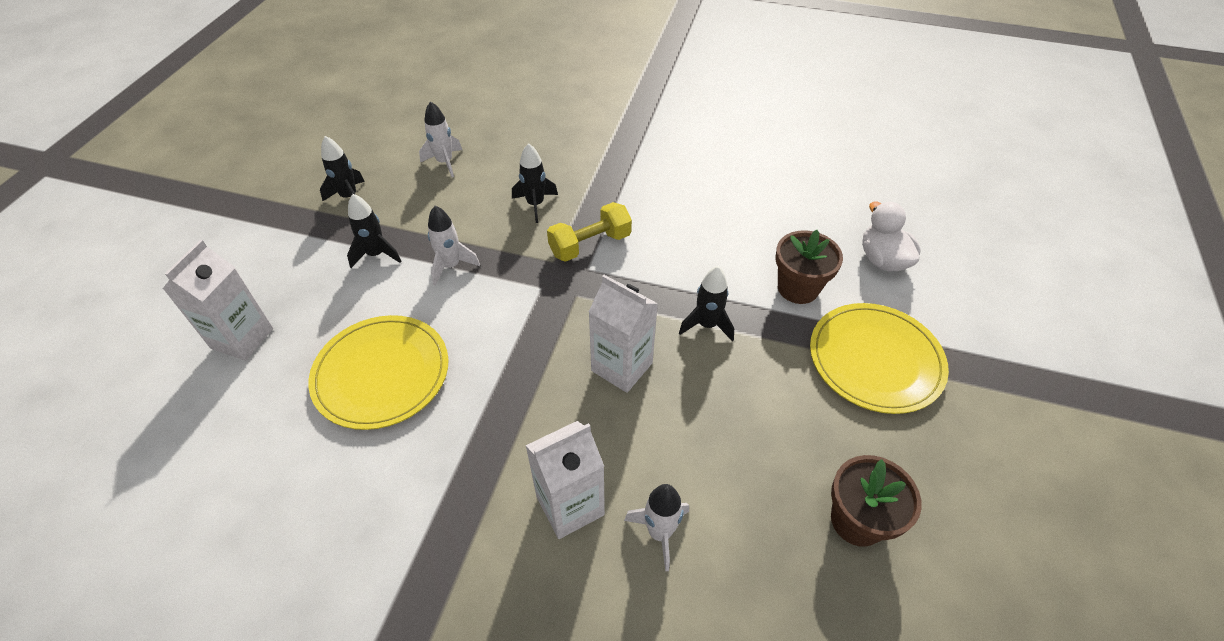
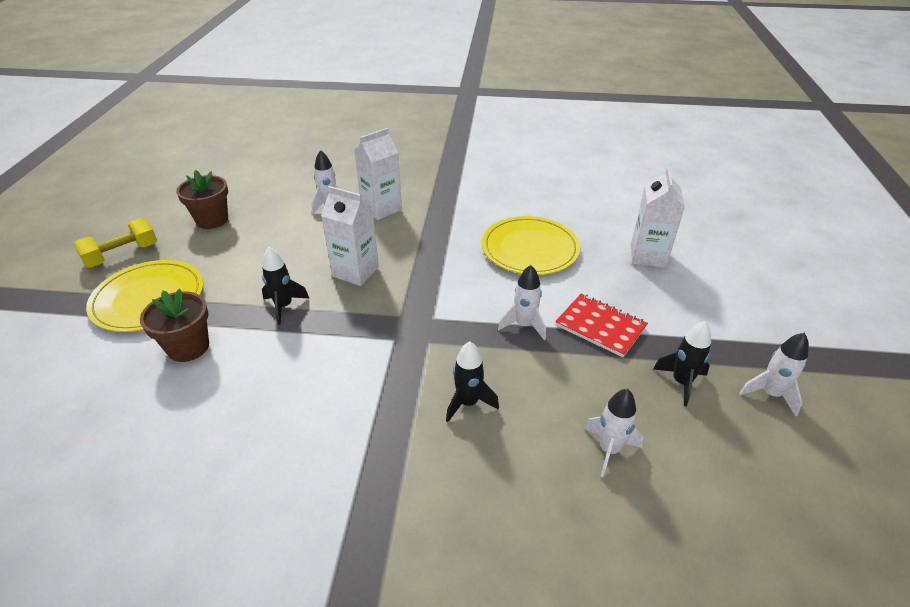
camera: 170 degrees right, 10 degrees down
black rocket [347,194,402,268] -> red notebook [555,294,648,357]
yellow dumbbell [547,202,632,262] -> yellow dumbbell moved to [74,217,157,268]
white duck [862,202,921,271] -> none
none -> white rocket [739,333,809,416]

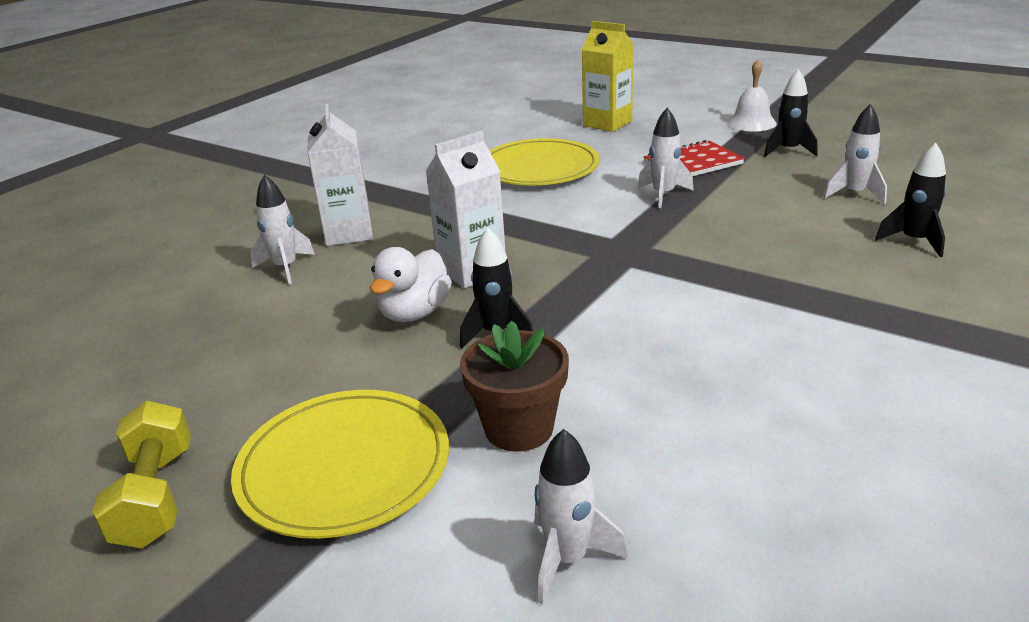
camera: 60 degrees left, 10 degrees down
brown flower pot [176,170,228,229] -> none
black rocket [446,341,499,422] -> black rocket moved to [875,143,947,257]
white carton [631,167,685,267] -> yellow carton [582,21,634,132]
white rocket [739,333,809,416] -> white rocket moved to [534,429,628,604]
none -> white duck [370,247,452,322]
none -> white bell [727,60,777,132]

